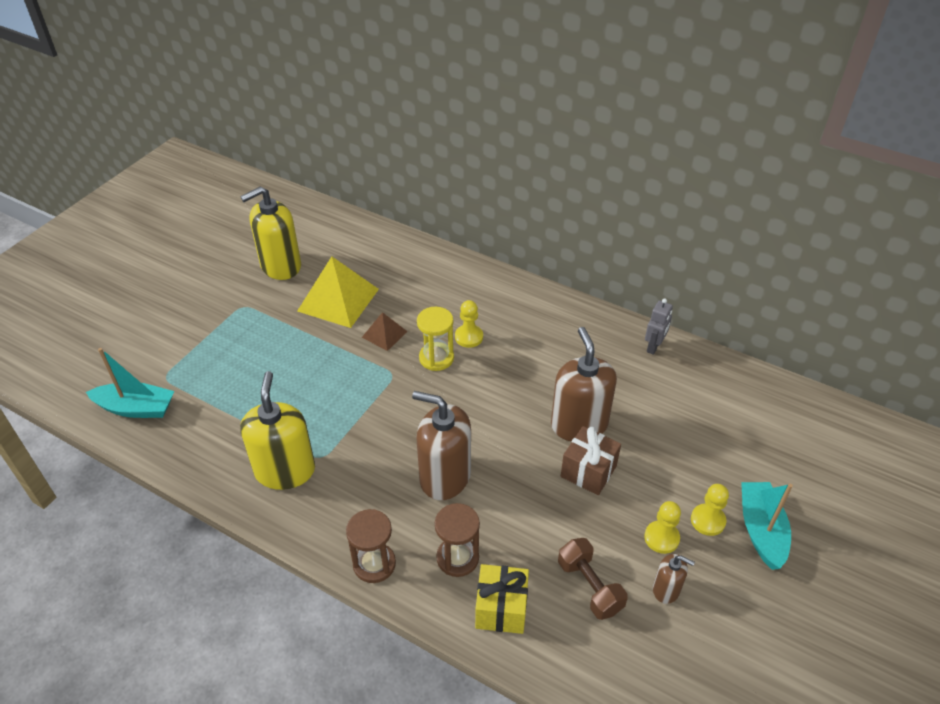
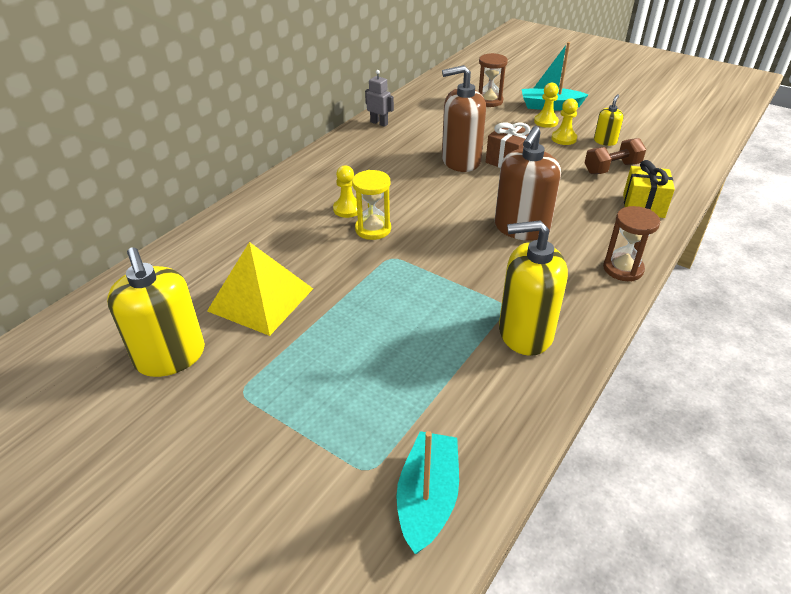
camera: 85 degrees left, 5 degrees down
brown pyramid [362,312,408,351] -> none
brown hourglass [435,503,480,577] -> brown hourglass moved to [479,53,508,107]
brown soap dispenser [653,554,695,604] -> yellow soap dispenser [594,95,624,146]

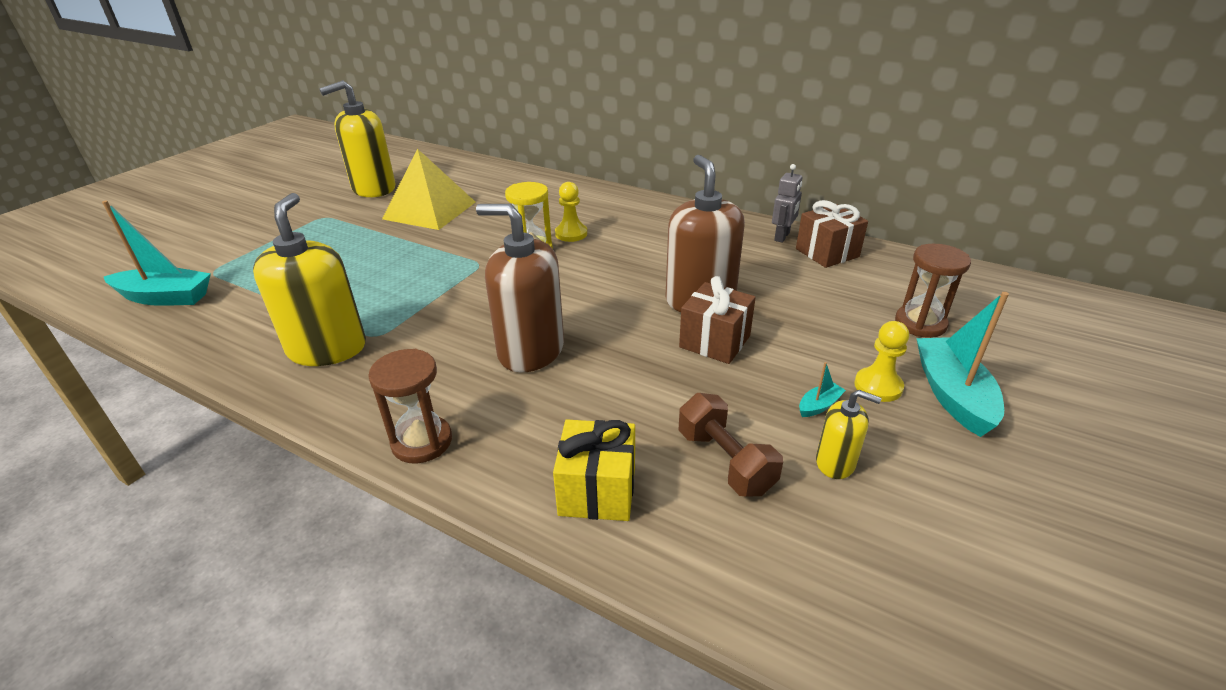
camera: 85 degrees right, 5 degrees down
yellow pawn [551,98,578,145] -> turquoise boat [799,362,846,417]
none -> brown gift [796,200,868,268]

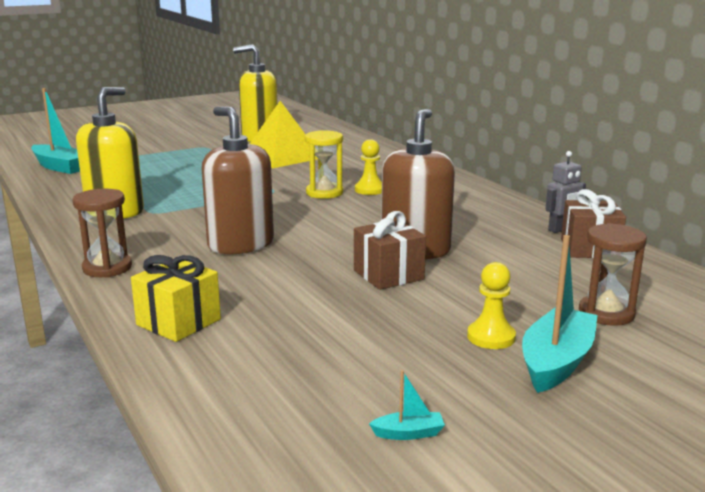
camera: 30 degrees right, 15 degrees down
brown dumbbell [679,393,783,497] -> none
turquoise boat [799,362,846,417] -> turquoise boat moved to [369,370,445,440]
yellow soap dispenser [816,390,882,479] -> none

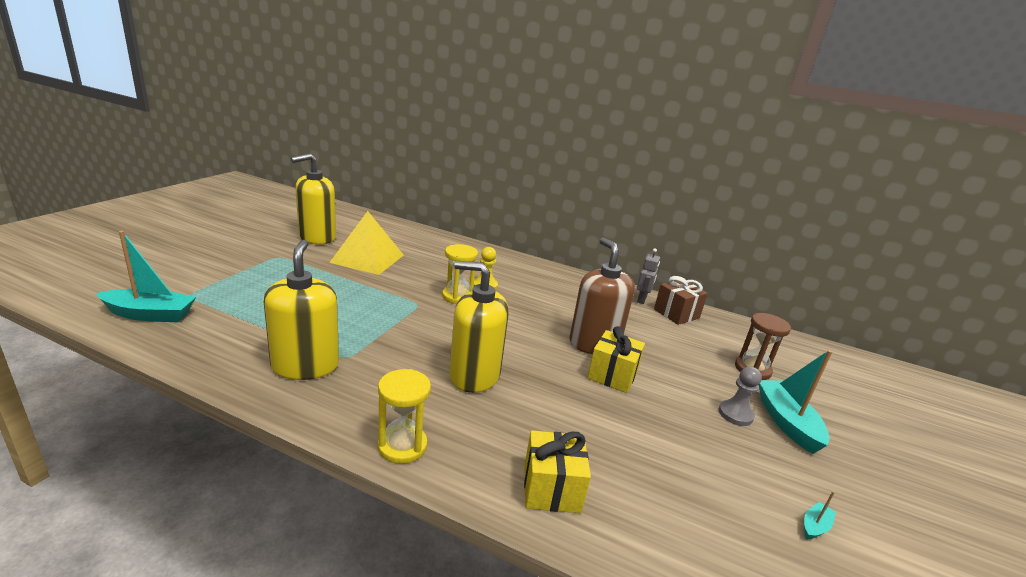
camera: 40 degrees left, 5 degrees up
brown hourglass [72,189,132,278] -> yellow hourglass [378,369,431,464]
brown soap dispenser [201,107,274,254] -> yellow soap dispenser [449,261,509,393]
brown gift [354,211,426,290] -> yellow gift [587,326,645,393]
yellow pawn [467,262,516,349] -> grey pawn [718,366,762,426]

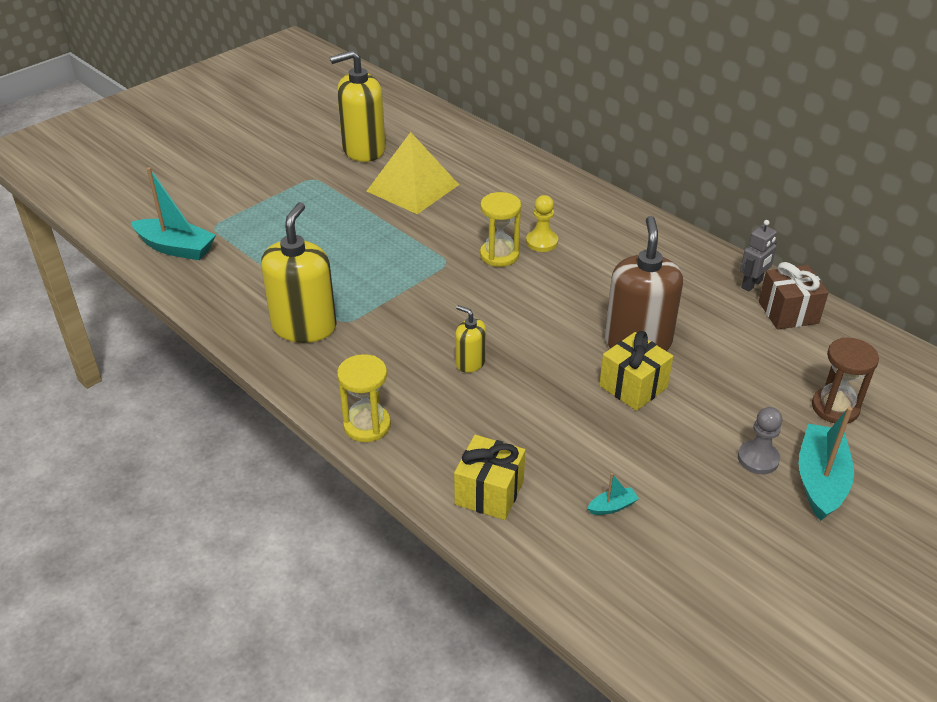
camera: 25 degrees right, 15 degrees up
yellow soap dispenser [449,261,509,393] -> yellow soap dispenser [455,305,486,373], size x0.50
turquoise boat [804,491,836,539] -> turquoise boat moved to [587,473,639,515]

